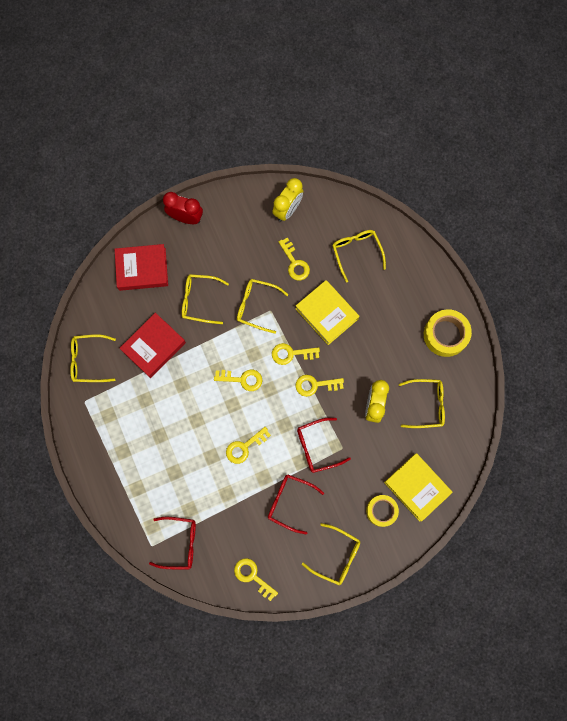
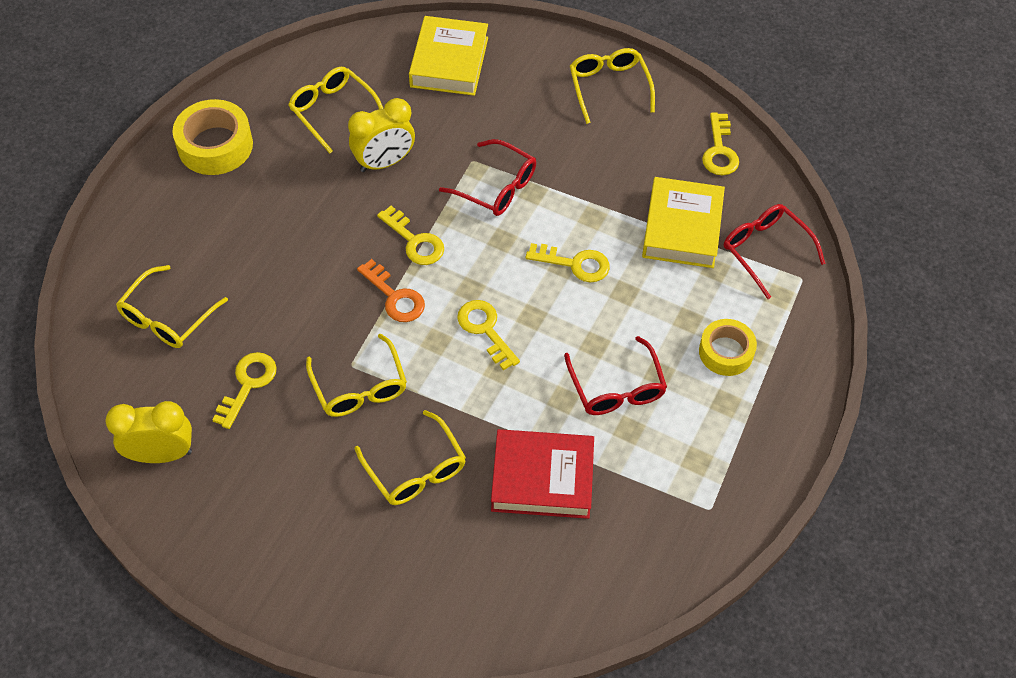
camera: 130 degrees left, 20 degrees down
yellow glasses [70,334,116,382] -> none
red book [115,244,168,291] -> none
red clock [163,192,203,224] -> none
red glasses [268,474,324,535] -> red glasses moved to [564,336,667,415]
yellow key [272,343,320,365] -> orange key [357,259,425,322]
yellow book [296,280,359,345] -> yellow book moved to [642,177,725,268]
yellow tape [366,495,399,527] -> yellow tape moved to [699,319,757,376]

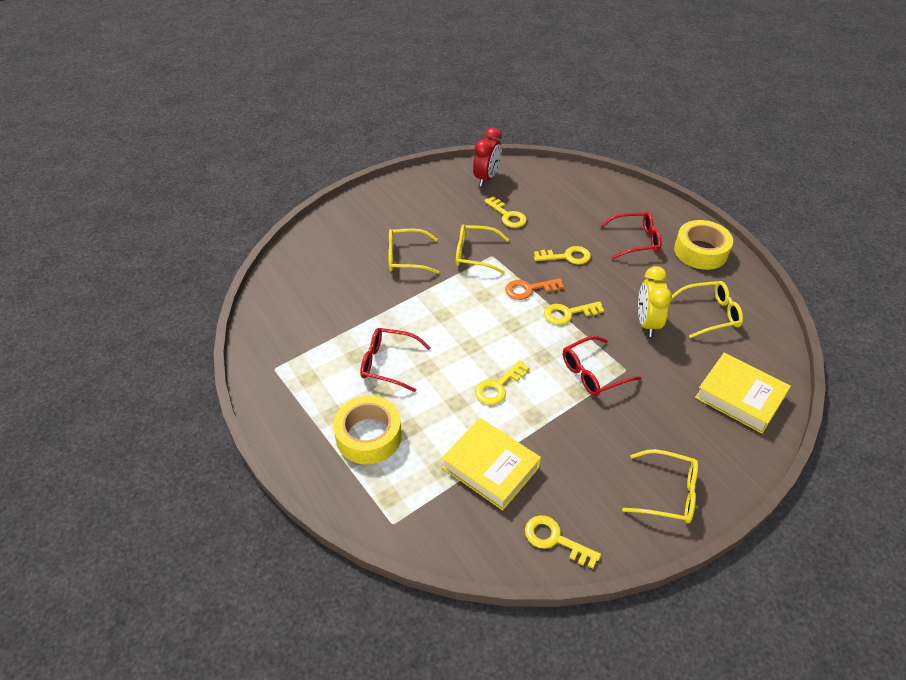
camera: 120 degrees right, 10 degrees down
yellow clock [105,401,192,463] -> red clock [473,127,502,186]
yellow glasses [116,265,228,348] -> none
yellow key [457,300,520,370] -> yellow key moved to [534,246,591,264]
red book [491,429,594,519] -> none
yellow tape [699,319,757,376] -> yellow tape [333,396,402,464], size x1.50
red glasses [724,204,826,299] -> red glasses moved to [600,212,661,259]

